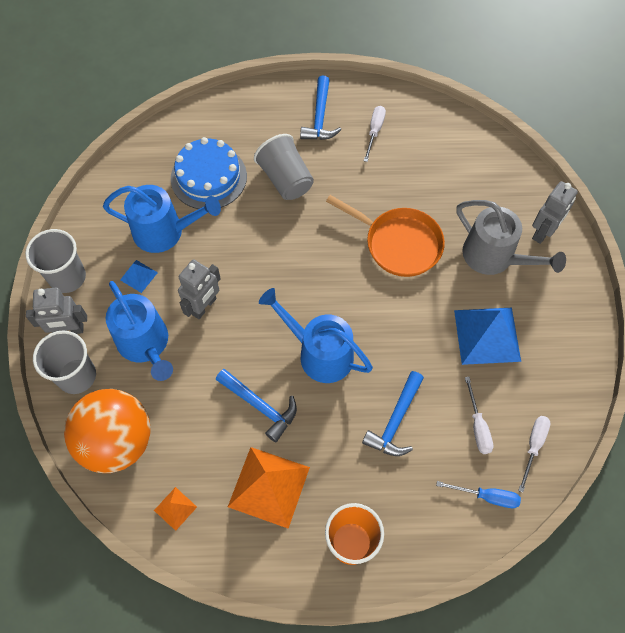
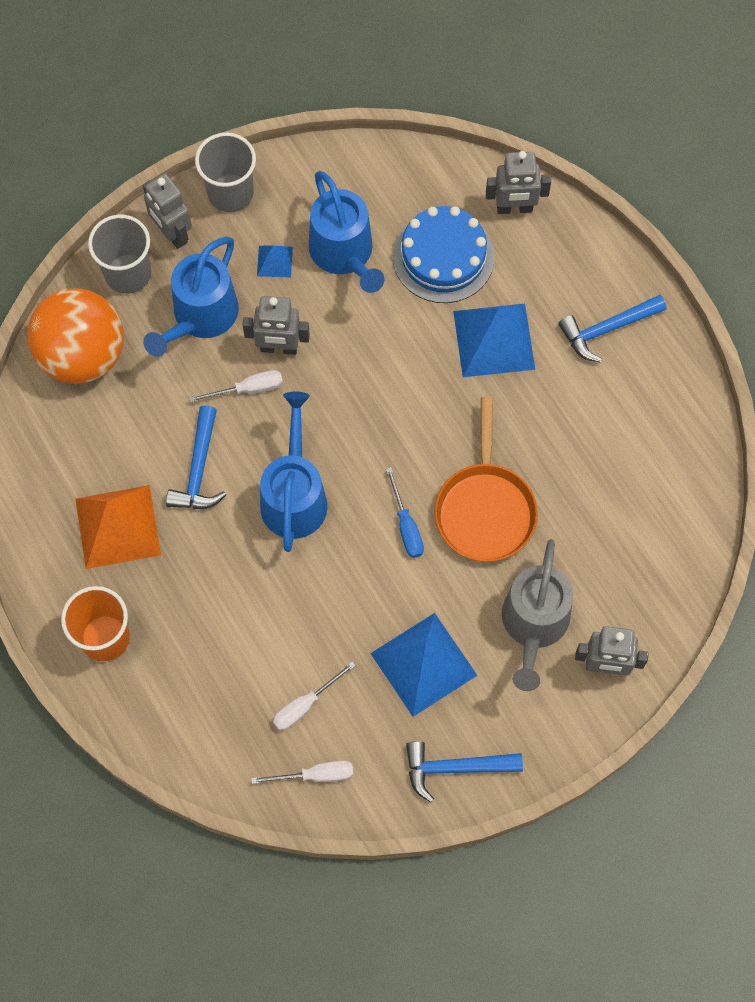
camera: 60 degrees right, 5 degrees up
orange pyramid [154,487,197,531] -> none
grey cup [254,134,314,200] -> blue pyramid [453,304,535,377]
blue hammer [362,371,424,456] -> blue hammer moved to [406,741,523,803]
white screwdriver [364,106,386,162] -> white screwdriver moved to [189,370,283,403]
blue screwdriver [436,481,521,508] -> blue screwdriver moved to [386,467,424,558]
none -> grey robot [486,151,551,214]

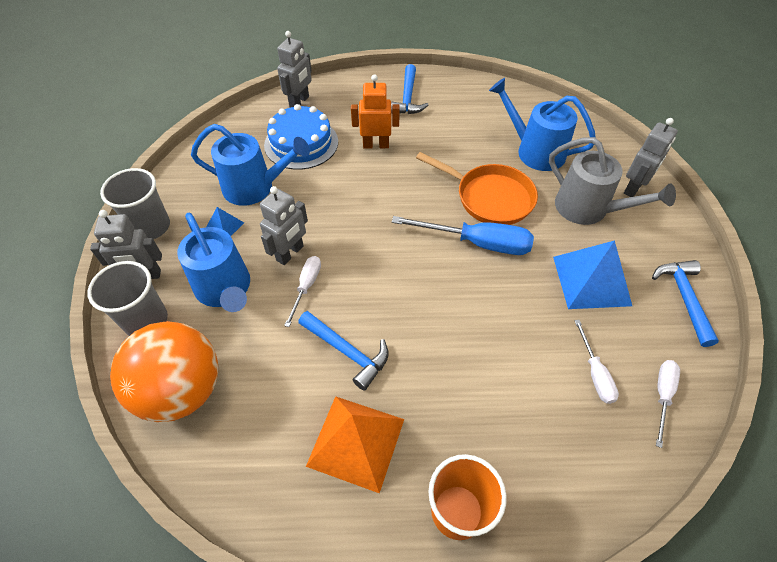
camera: 60 degrees left, 15 degrees down
blue watering can [260,392,327,552] -> blue watering can moved to [489,78,596,171]
blue screwdriver [386,467,424,558] -> blue screwdriver [392,216,534,255], size x1.79
blue hammer [406,741,523,803] -> blue hammer turned 150 degrees clockwise [652,260,719,347]
blue pyramid [453,304,535,377] -> orange robot [351,74,400,148]

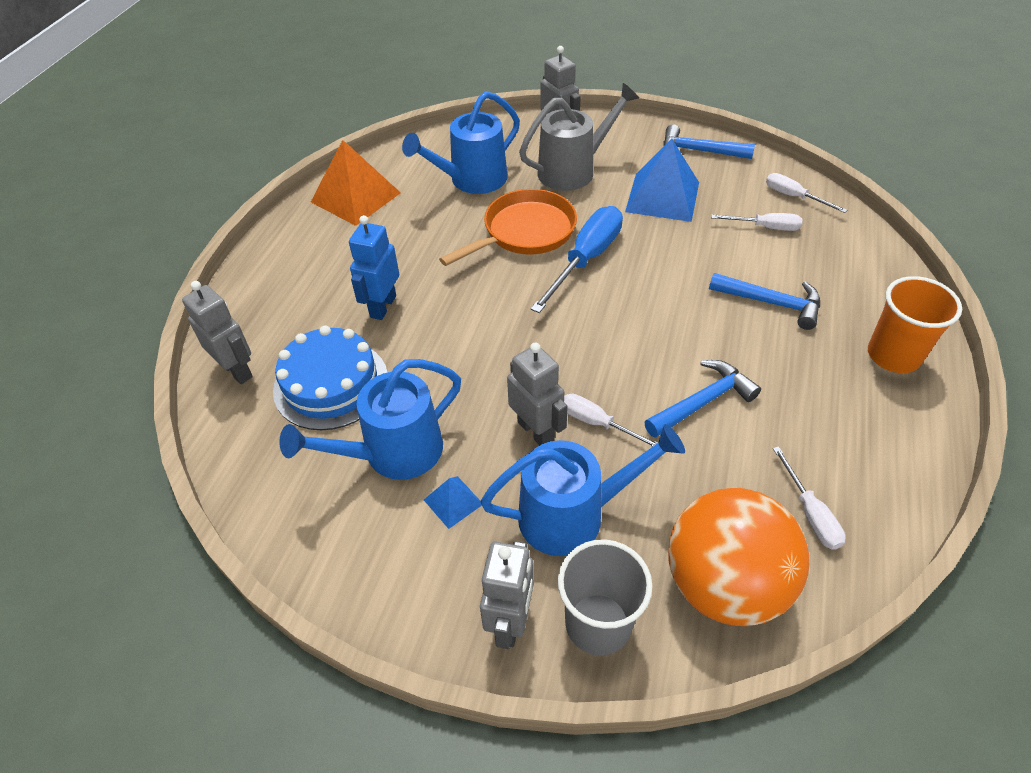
camera: 70 degrees left, 5 degrees down
grey cup [100,168,170,239] -> none
blue watering can [191,124,310,206] -> blue watering can turned 150 degrees counterclockwise [279,359,461,480]
orange pyramid [306,396,404,493] -> orange pyramid moved to [311,140,401,226]
orange robot [351,74,400,148] -> blue robot [349,215,399,320]
blue hammer [391,64,428,114] -> blue hammer moved to [709,273,820,330]
none -> white screwdriver [773,446,846,550]

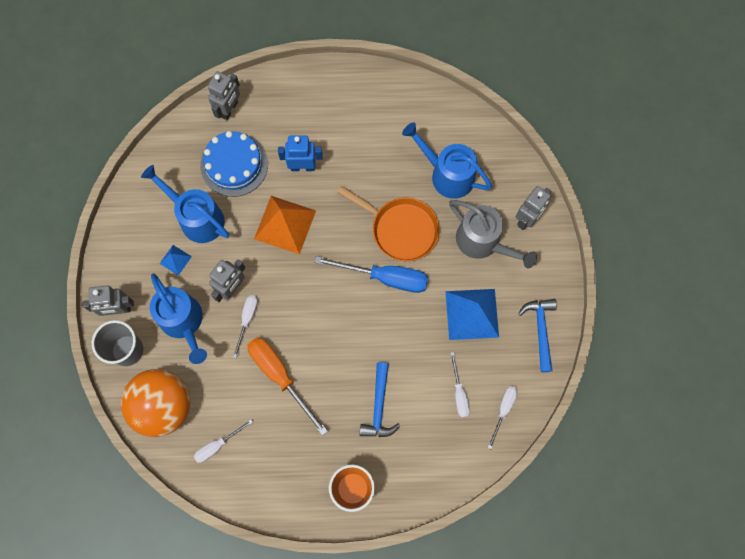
camera: 70 degrees right, 25 degrees up
orange pyramid [311,140,401,226] -> orange pyramid moved to [254,196,316,255]
blue hammer [644,360,761,438] -> orange screwdriver [248,337,328,436]

